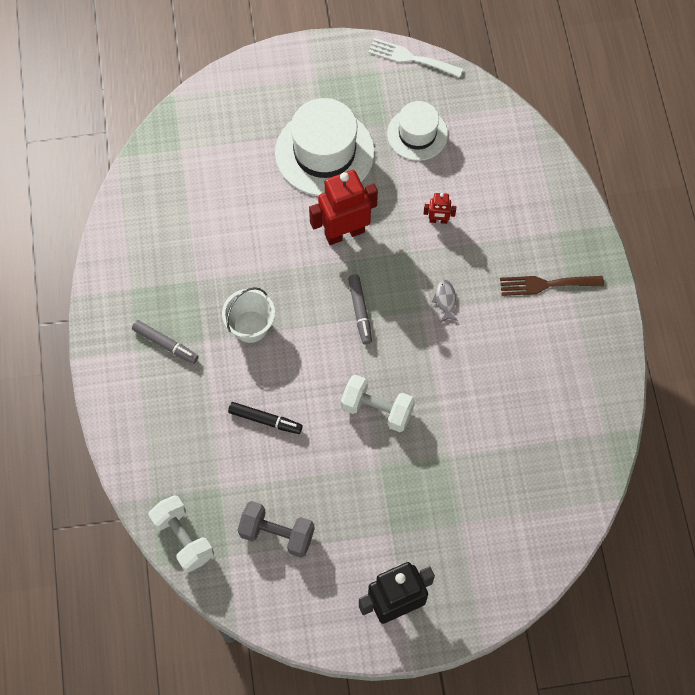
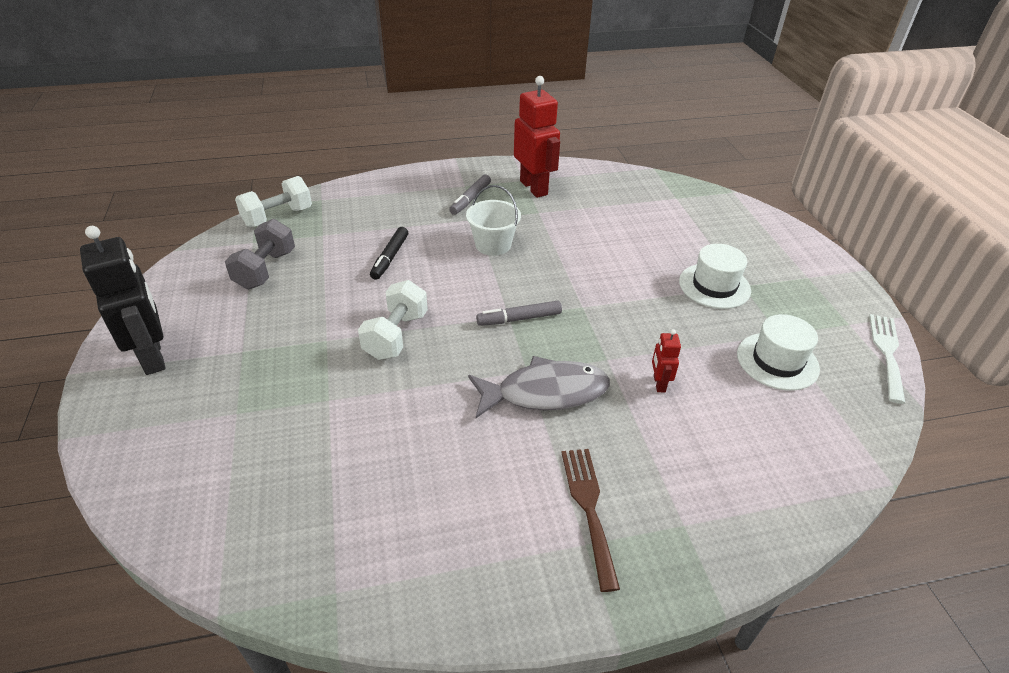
camera: 85 degrees right, 25 degrees down
white hat [275,98,375,196] -> white hat [679,244,751,309], size x0.62
red robot [309,170,378,245] -> red robot moved to [514,76,560,198]
grey fish [432,279,458,322] -> grey fish [468,356,610,418], size x2.31

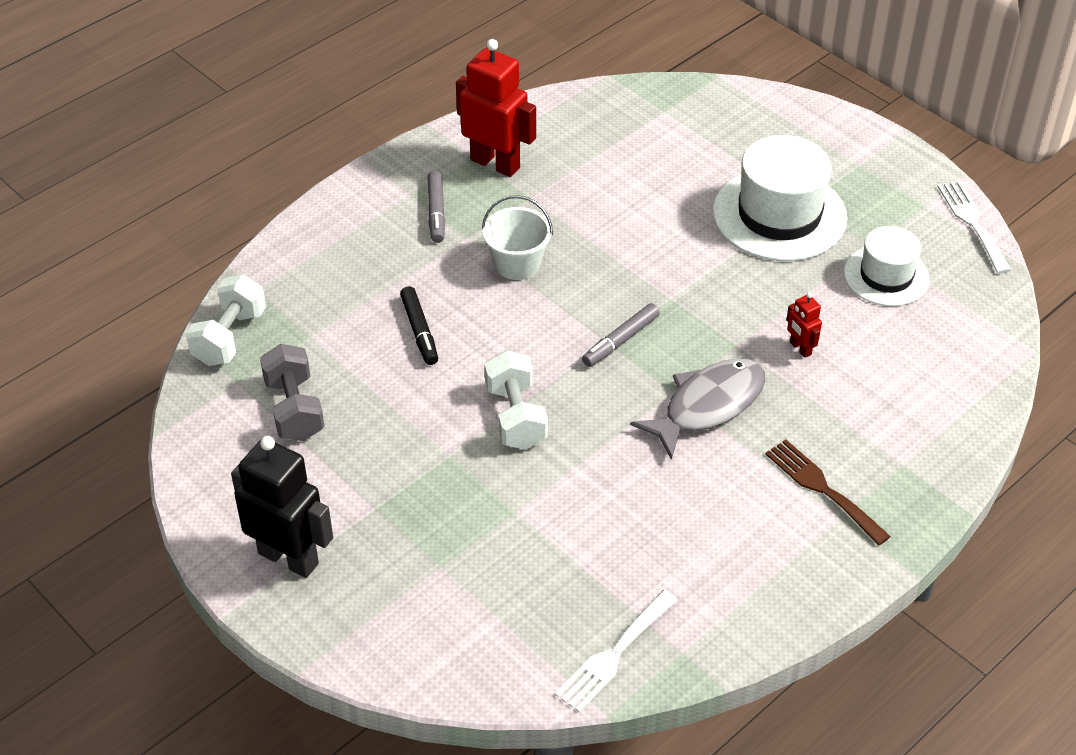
camera: 30 degrees left, 5 degrees up
white hat [679,244,751,309] -> white hat [713,135,847,261], size x1.63
none -> white fork [555,590,677,713]

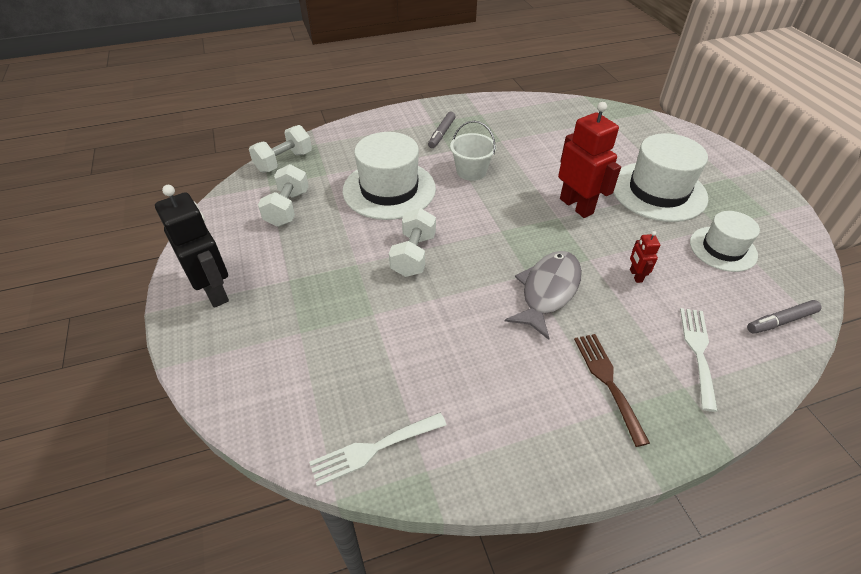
camera: 25 degrees right, 0 degrees up
grey dumbbell [260,344,325,441] -> white dumbbell [258,164,309,227]
black marker [400,286,438,365] -> white hat [343,132,436,220]
red robot [456,39,536,177] -> red robot moved to [558,102,621,218]
grey marker [582,303,660,367] -> grey marker moved to [747,300,822,334]
grey fish [630,358,765,460] -> grey fish turned 45 degrees counterclockwise [505,251,582,340]
white fork [938,181,1011,274] -> white fork moved to [680,308,718,412]

